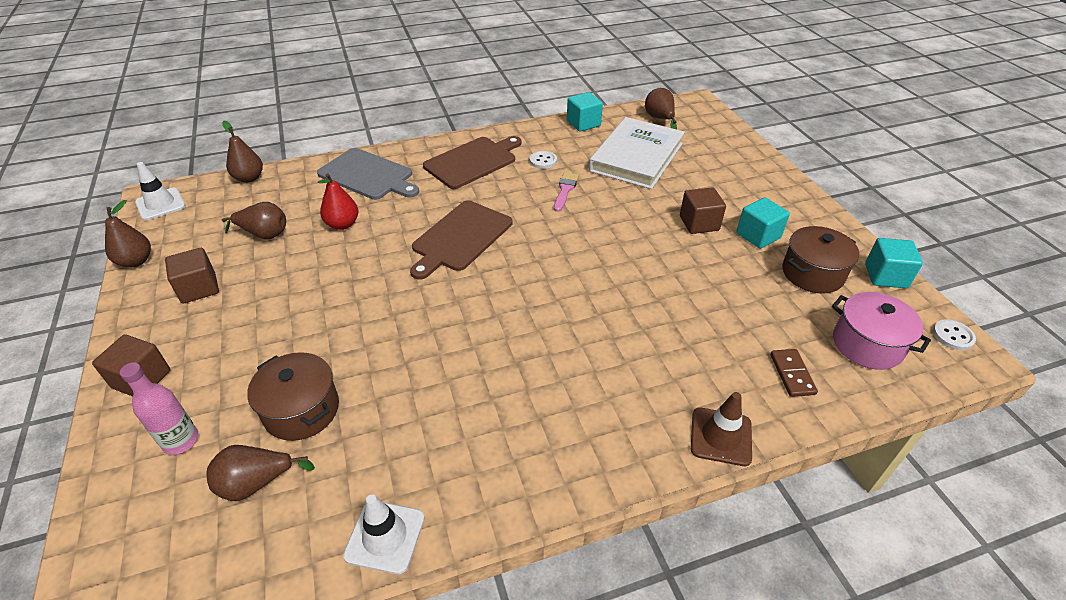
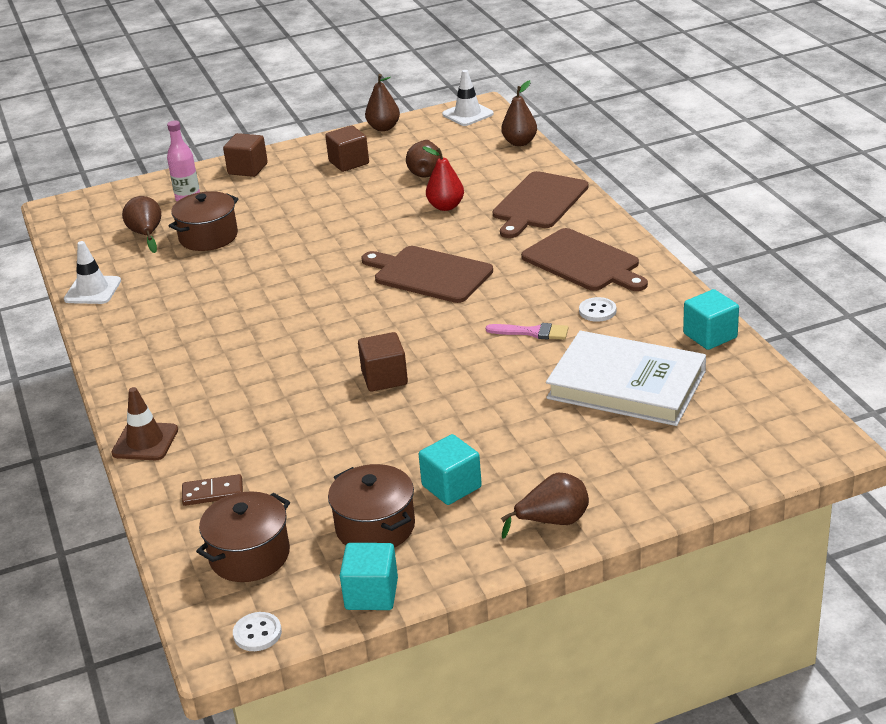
camera: 90 degrees right, 10 degrees down
grey cutting board [317,148,419,200] -> brown cutting board [493,171,589,238]
brown pear [645,88,677,129] -> brown pear moved to [501,473,589,539]
brown cube [680,187,726,234] -> brown cube moved to [358,332,408,392]
pink pot [832,292,931,370] -> brown pot [196,491,290,582]

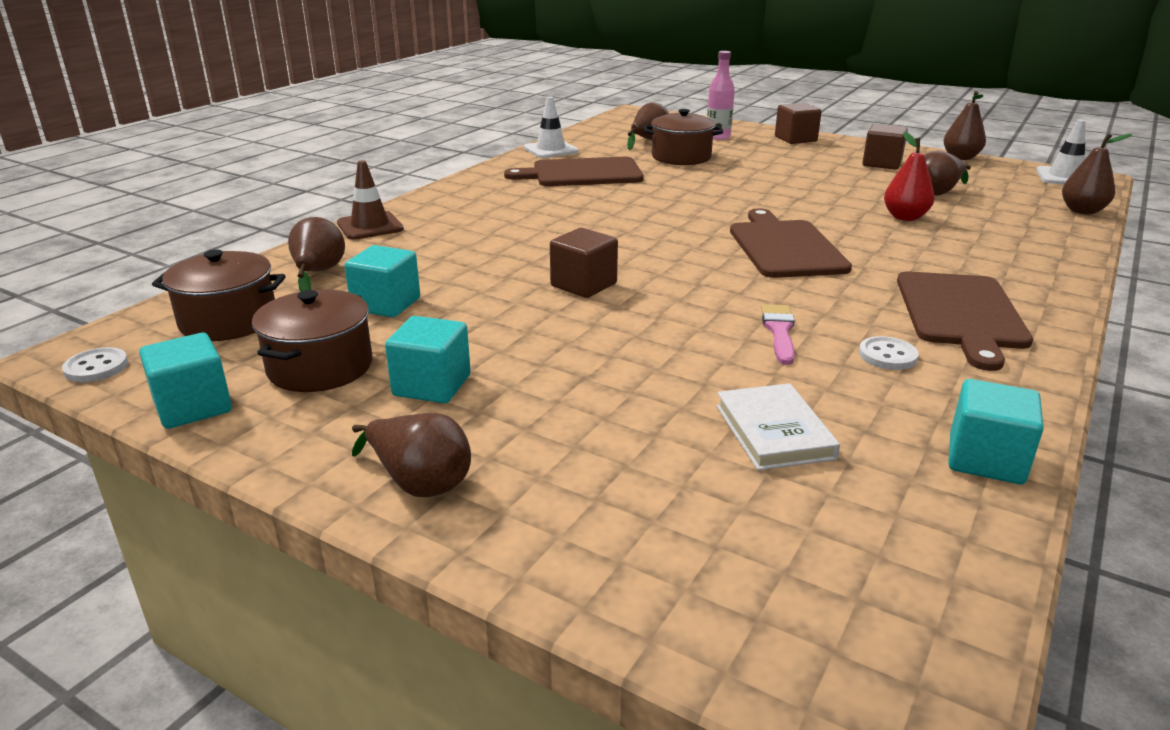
camera: 50 degrees right, 5 degrees down
brown domino [182,474,243,506] -> brown pear [288,217,345,292]
pink brush [486,323,569,340] -> pink brush turned 150 degrees counterclockwise [761,304,795,365]
brown cutting board [493,171,589,238] -> brown cutting board moved to [504,157,644,186]
white book [546,331,706,426] -> white book [716,383,840,470], size x0.52
none -> turquoise cube [344,245,420,317]

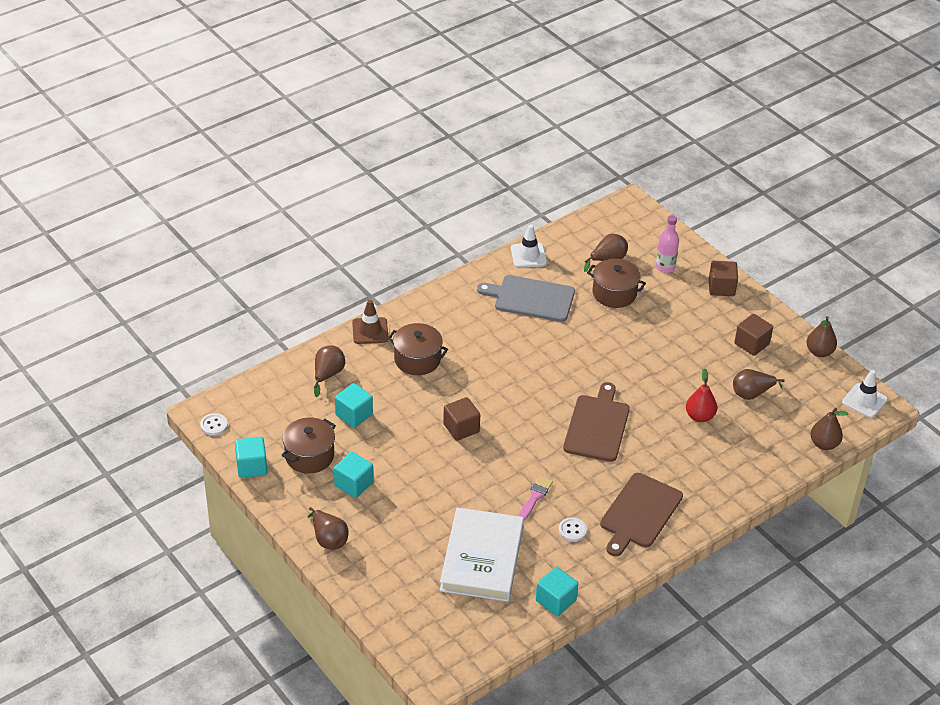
camera: 20 degrees right, 15 degrees up
brown pot [152,250,286,341] -> brown pot moved to [387,323,448,375]
brown cutting board [504,157,644,186] -> grey cutting board [477,275,575,322]
white book [716,383,840,470] -> white book [440,507,524,602], size x1.91

